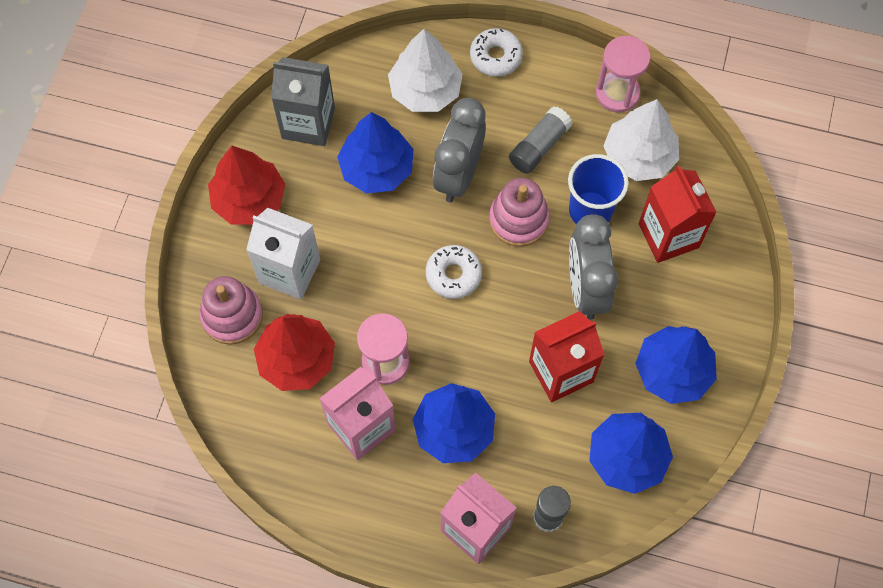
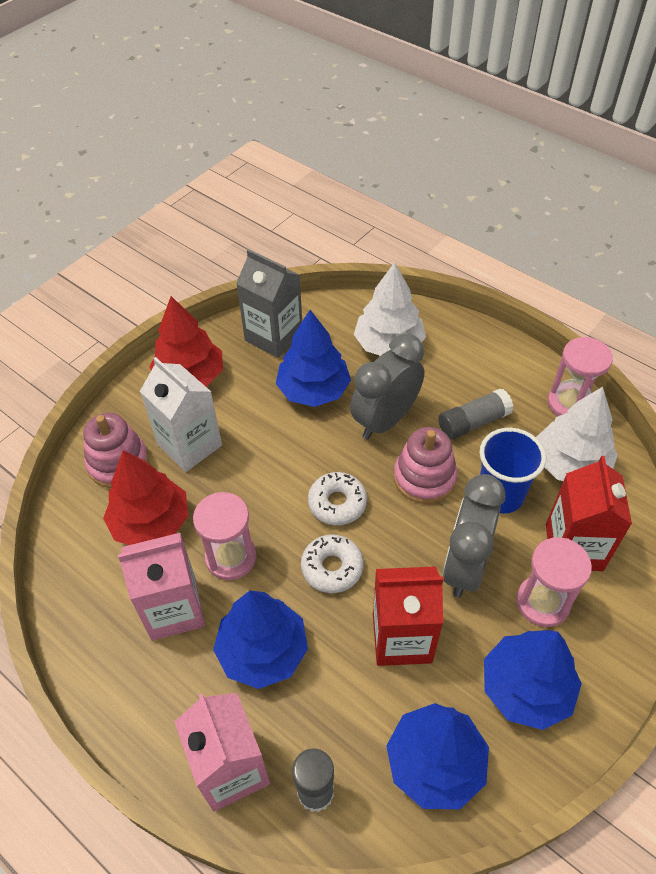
camera: 25 degrees right, 15 degrees down
white donut [470,28,523,77] -> white donut moved to [301,534,364,593]
none -> pink hourglass [516,537,592,627]

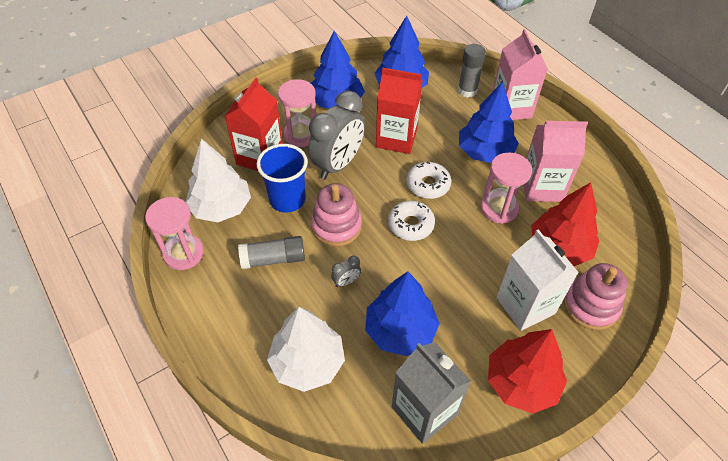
camera: 165 degrees left, 0 degrees up
grey clock [350,334,424,440] -> grey clock [331,256,361,287], size x0.40

